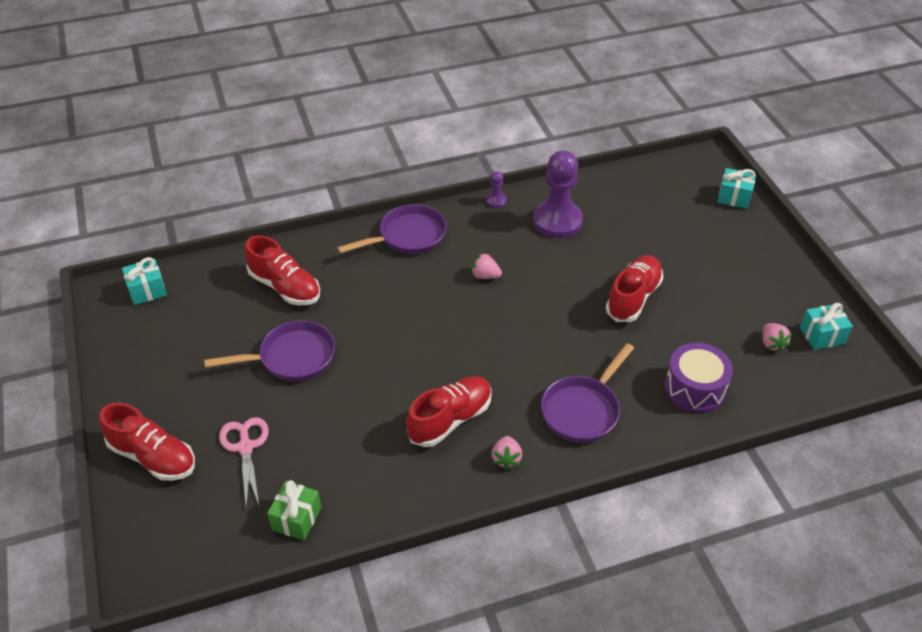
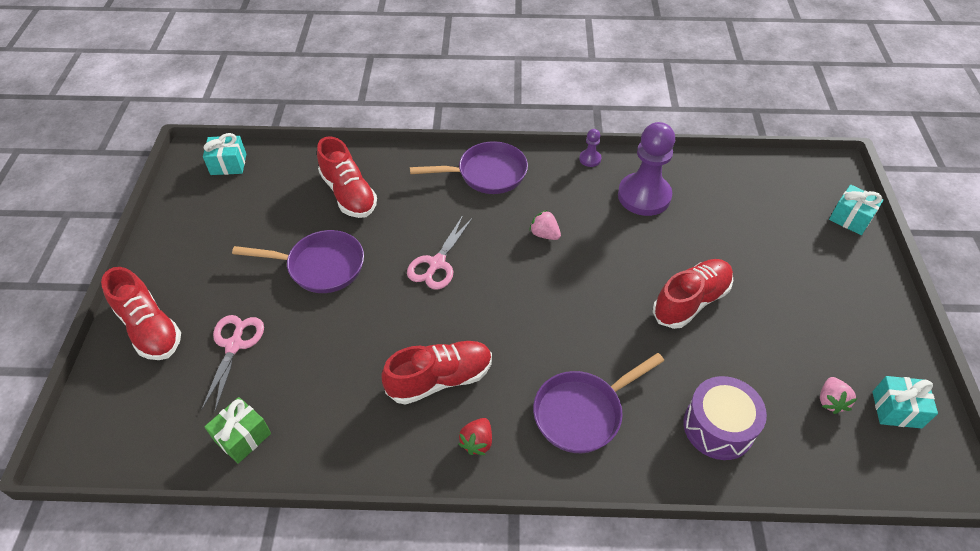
camera: 20 degrees right, 5 degrees up
pink strawberry [492,436,522,470] -> red strawberry [458,418,492,455]
none -> pink scissors [407,215,472,290]

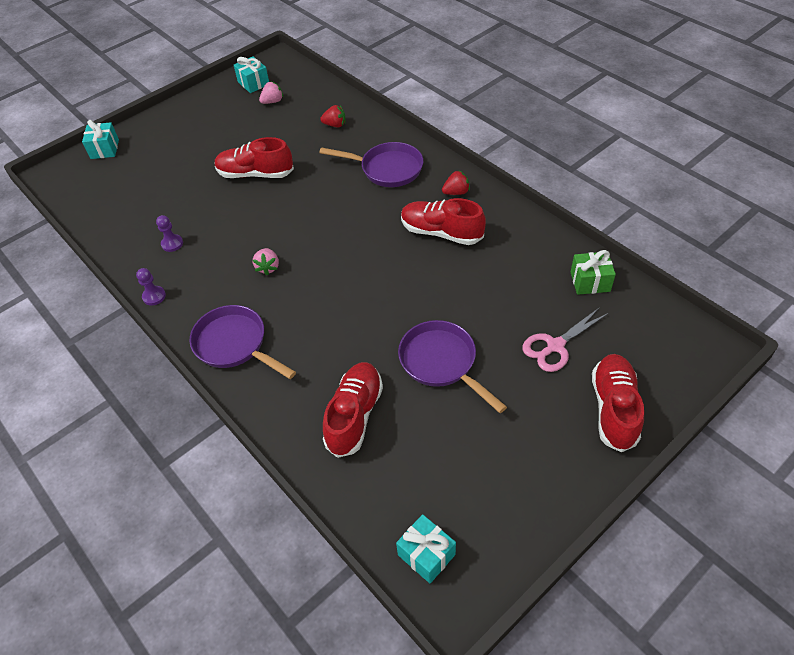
camera: 130 degrees left, 0 degrees up
pink scissors [407,215,472,290] -> none
purple pawn [618,122,675,216] -> purple pawn [156,215,183,252], size x0.43
purple drum [683,376,767,460] -> red strawberry [320,105,346,128]

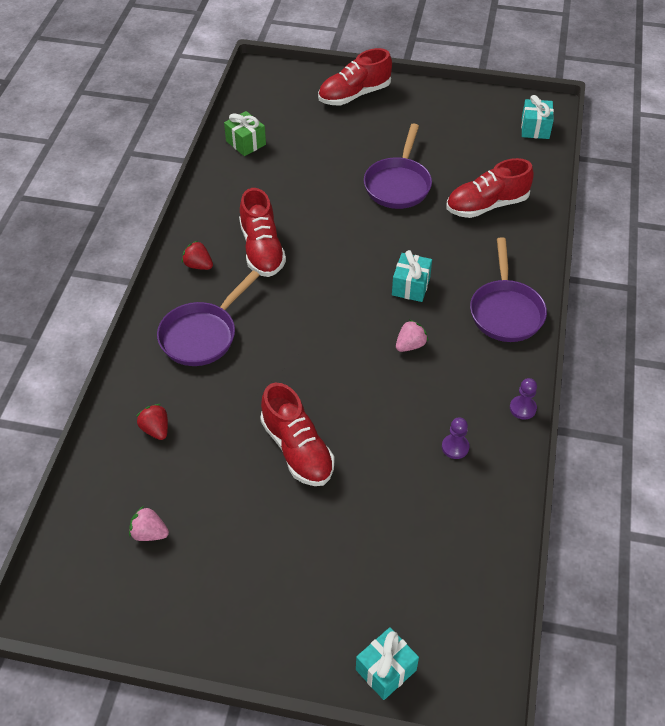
camera: 130 degrees left, 0 degrees up
turquoise gift [234,56,269,93] -> turquoise gift moved to [392,250,432,302]
purple pan [319,142,423,187] -> purple pan turned 120 degrees counterclockwise [157,270,260,366]
pink scissors [522,307,609,372] -> none

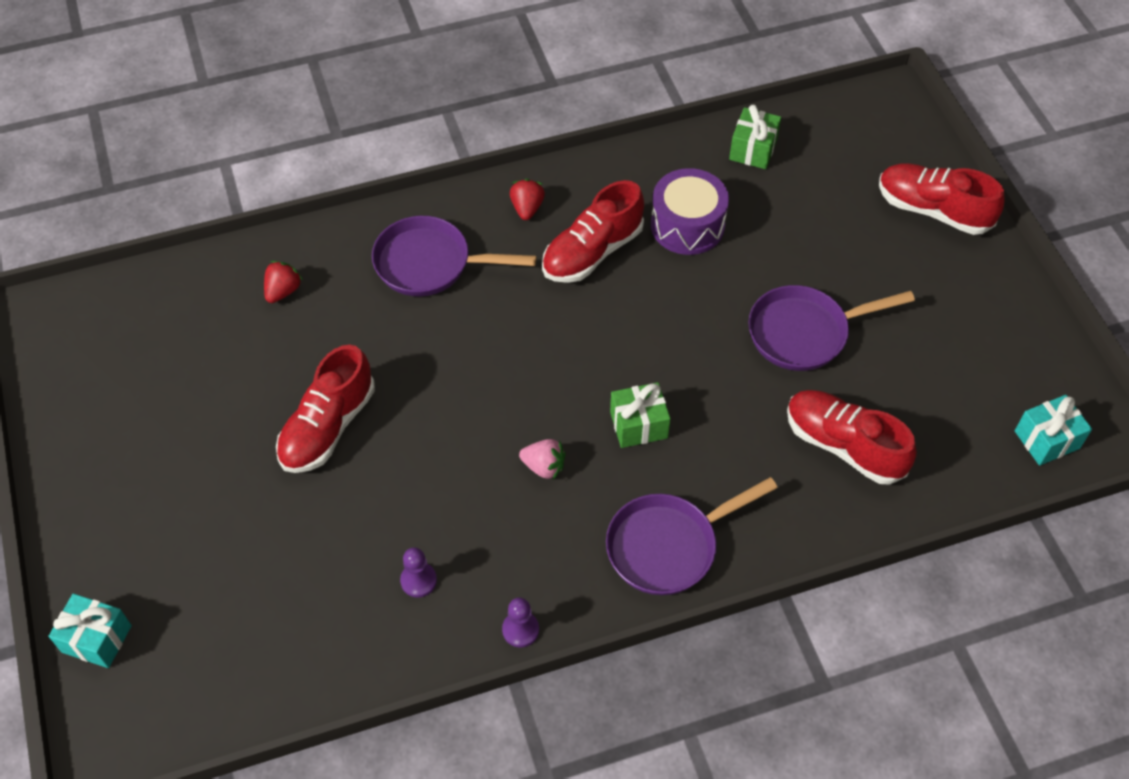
camera: 60 degrees right, 5 degrees up
pink strawberry [129,506,169,541] -> none
turquoise gift [392,250,432,302] -> green gift [610,382,670,448]
none -> purple drum [651,168,729,255]

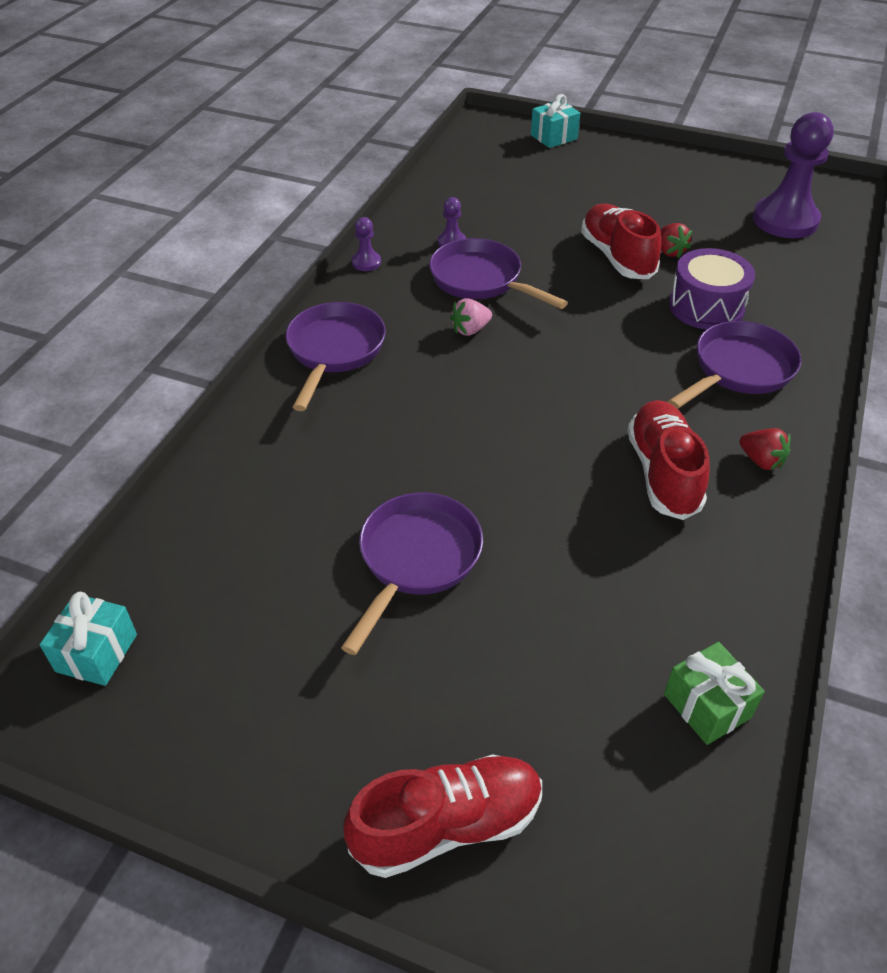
camera: 130 degrees right, 10 degrees down
red strawberry [264,261,303,303] -> red strawberry moved to [660,223,692,258]
green gift [610,382,670,448] -> none
purple drum [651,168,729,255] -> purple drum moved to [669,248,755,330]
red shoe [787,390,917,485] -> none
none -> purple pan [429,238,568,309]
none -> purple pawn [753,112,834,238]

